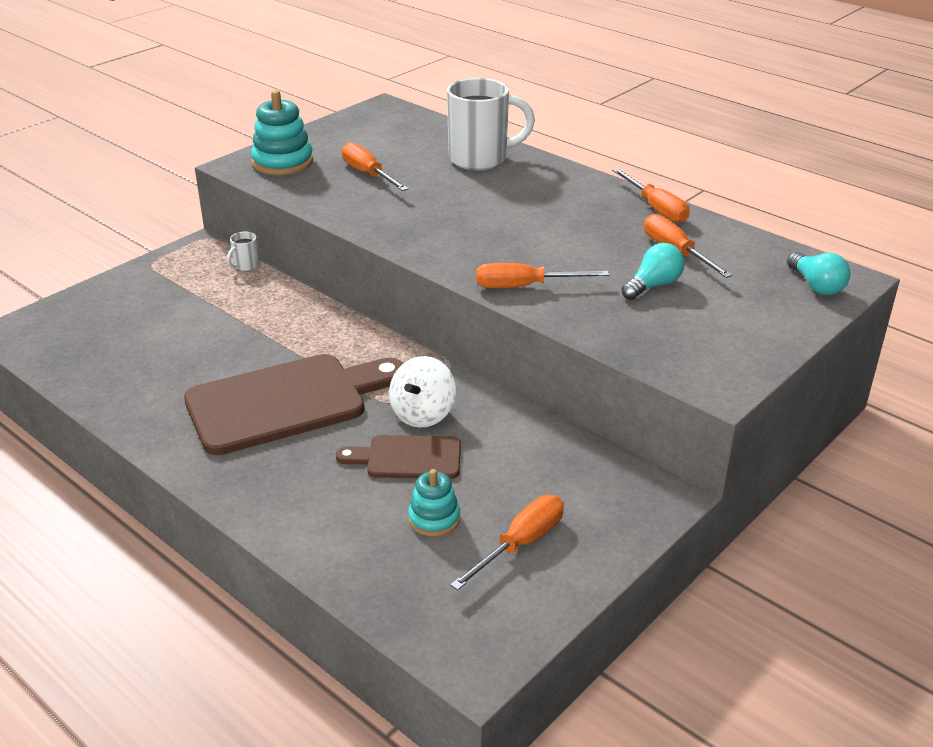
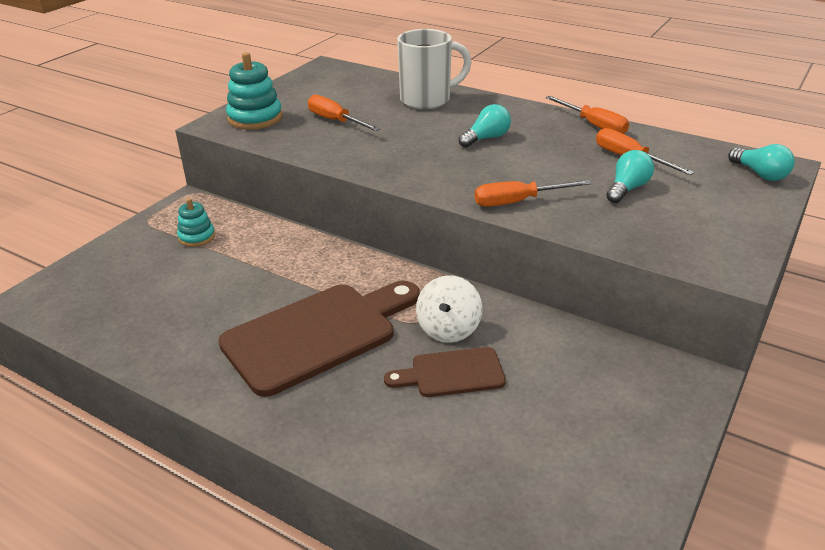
camera: 10 degrees left, 0 degrees up
white mug [227,231,259,271] -> none
turquoise stacking toy [408,469,460,537] -> turquoise stacking toy moved to [177,198,215,247]
orange screwdriver [450,495,564,590] -> none
none -> turquoise light bulb [459,104,511,148]

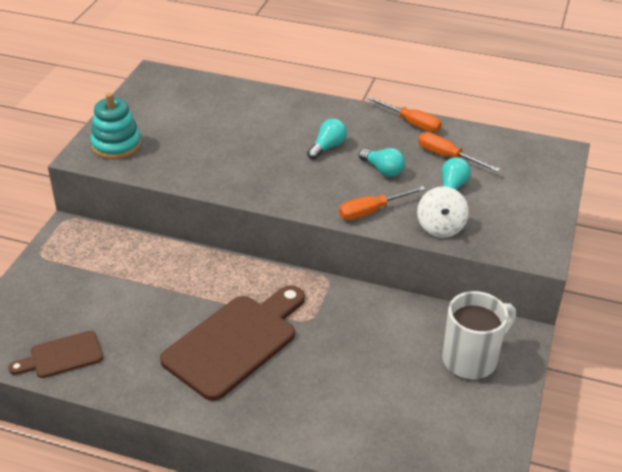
camera: 15 degrees left, 5 degrees up
turquoise stacking toy [177,198,215,247] -> none
orange screwdriver [308,95,380,131] -> none
brown cutting board [384,347,506,397] -> brown cutting board moved to [8,331,103,378]
white mug [397,29,472,109] -> white mug moved to [442,291,516,379]
white spinning top [416,275,482,343] -> white spinning top moved to [417,186,469,238]
turquoise light bulb [728,144,795,181] -> turquoise light bulb moved to [359,148,405,177]

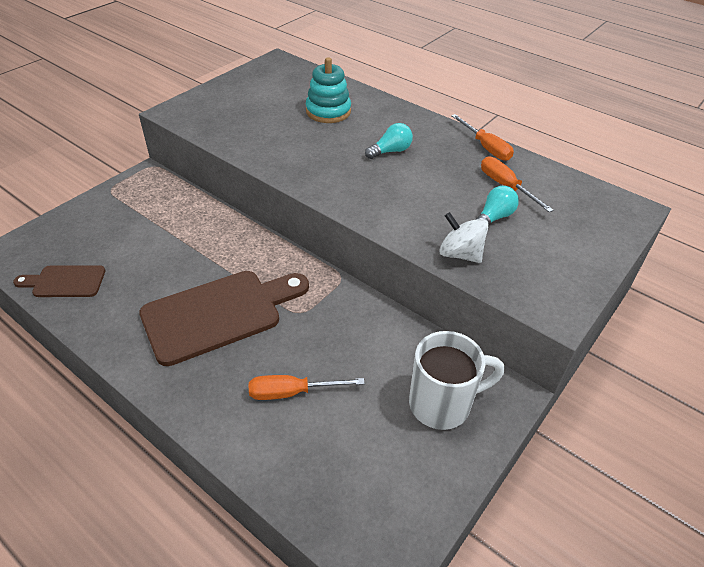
camera: 20 degrees right, 5 degrees up
turquoise stacking toy [90,93,141,160] -> turquoise stacking toy moved to [306,57,351,123]
orange screwdriver [339,186,426,220] -> orange screwdriver moved to [249,375,365,400]
turquoise light bulb [359,148,405,177] -> none
white spinning top [417,186,469,238] -> white spinning top turned 105 degrees clockwise [439,212,489,263]

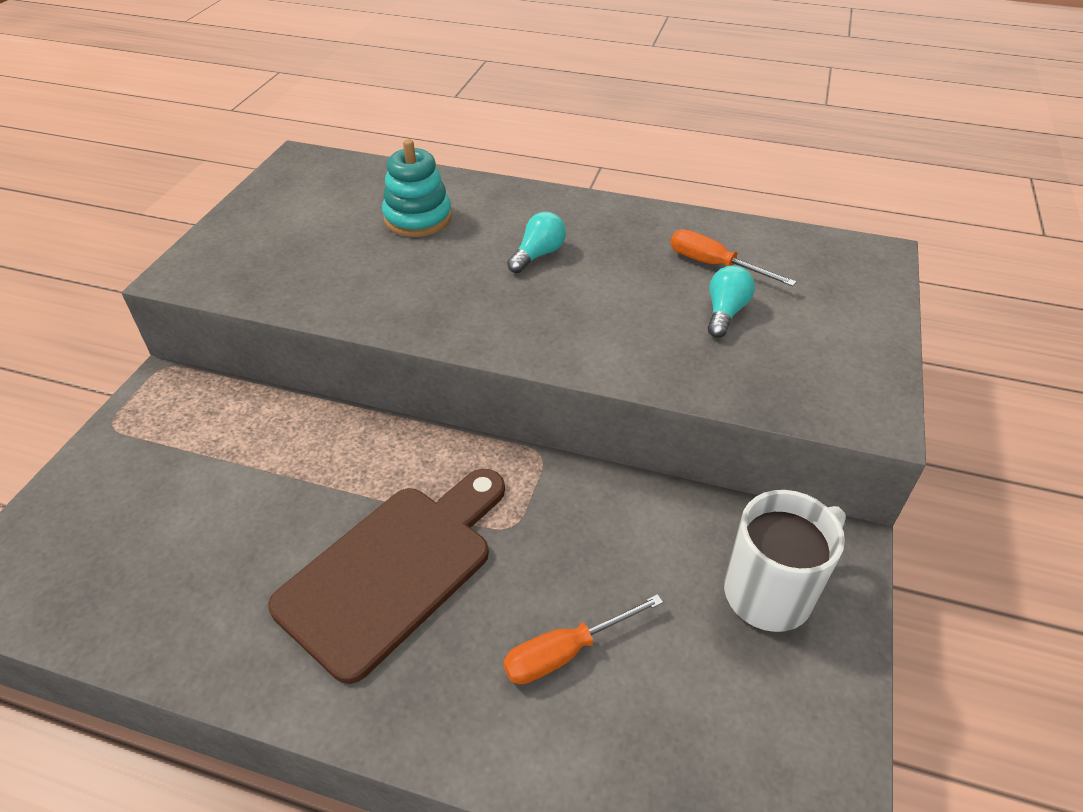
camera: 20 degrees left, 0 degrees up
brown cutting board [13,265,105,297] -> none
white spinning top [439,212,489,263] -> none
orange screwdriver [451,114,514,161] -> none

